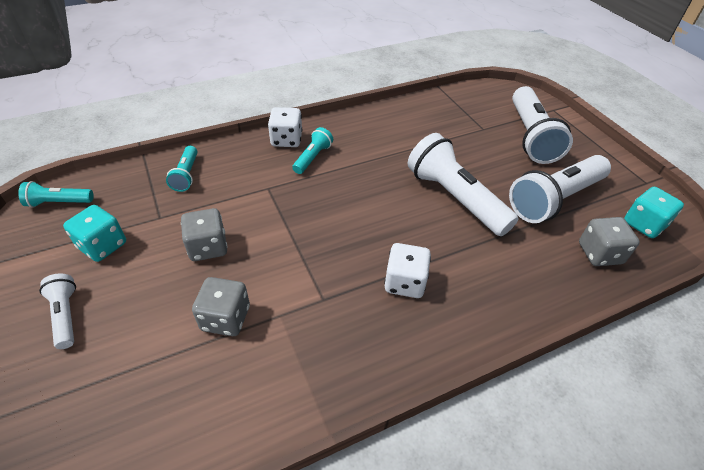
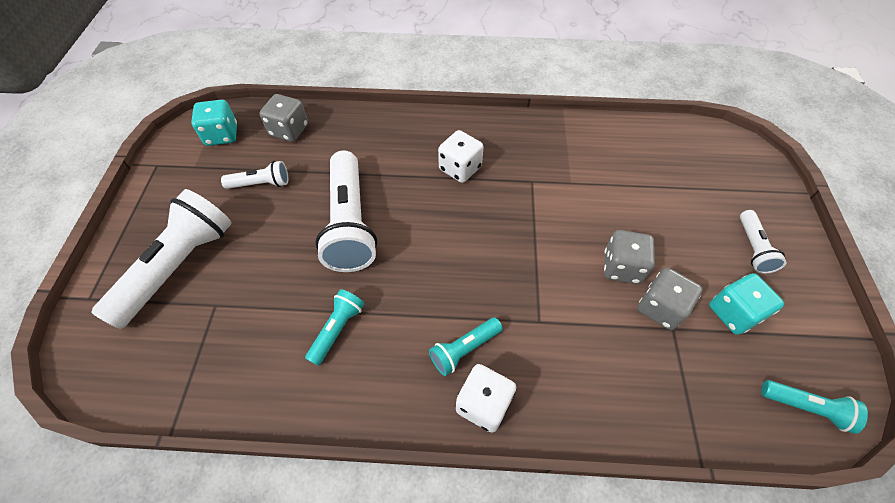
camera: 150 degrees left, 10 degrees up
turquoise flashlight [166,146,197,192] -> turquoise flashlight moved to [305,289,364,366]
grey dice [192,277,250,336] -> grey dice moved to [637,268,703,330]
white flashlight [509,155,611,223] -> white flashlight [221,161,288,189], size x0.50

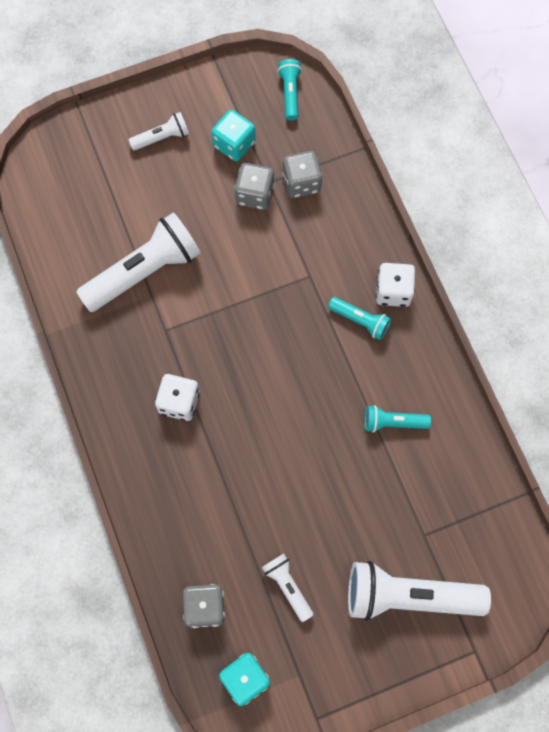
camera: 115 degrees left, 15 degrees up
white flashlight [315,151,377,272] -> white flashlight moved to [76,212,201,312]
grey dice [604,230,655,284] -> grey dice moved to [282,151,322,198]

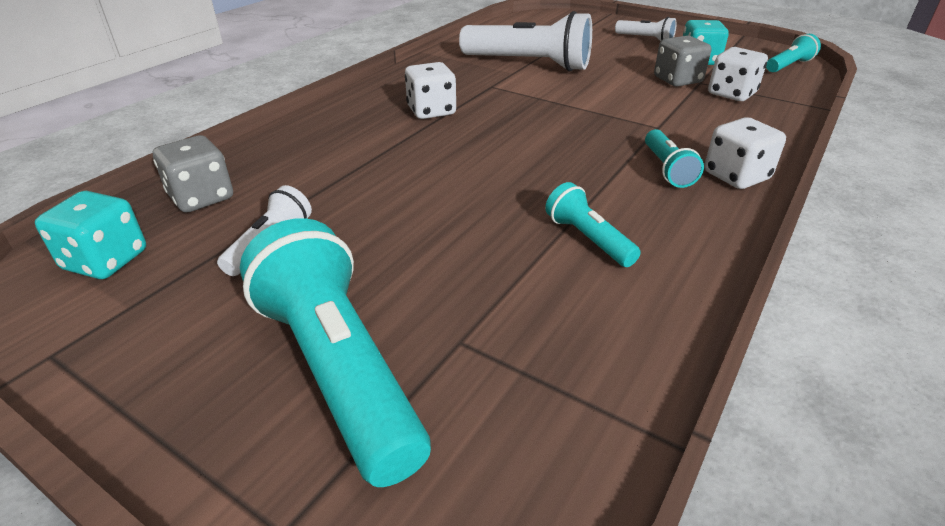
camera: 55 degrees right, 35 degrees down
grey dice [282,151,322,198] -> white dice [708,47,768,101]
white flashlight [348,561,491,621] -> turquoise flashlight [240,218,431,487]

